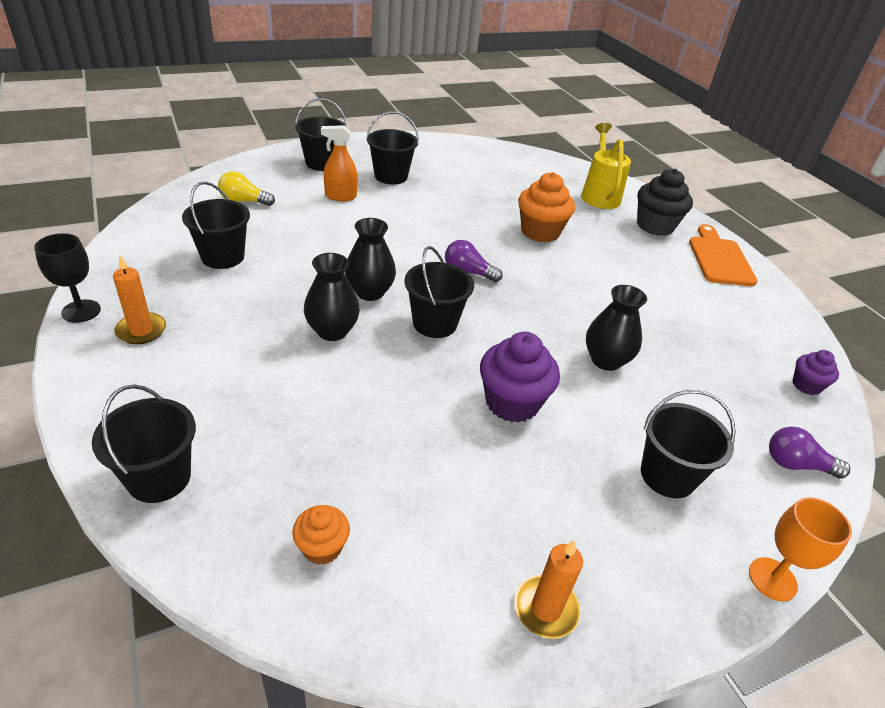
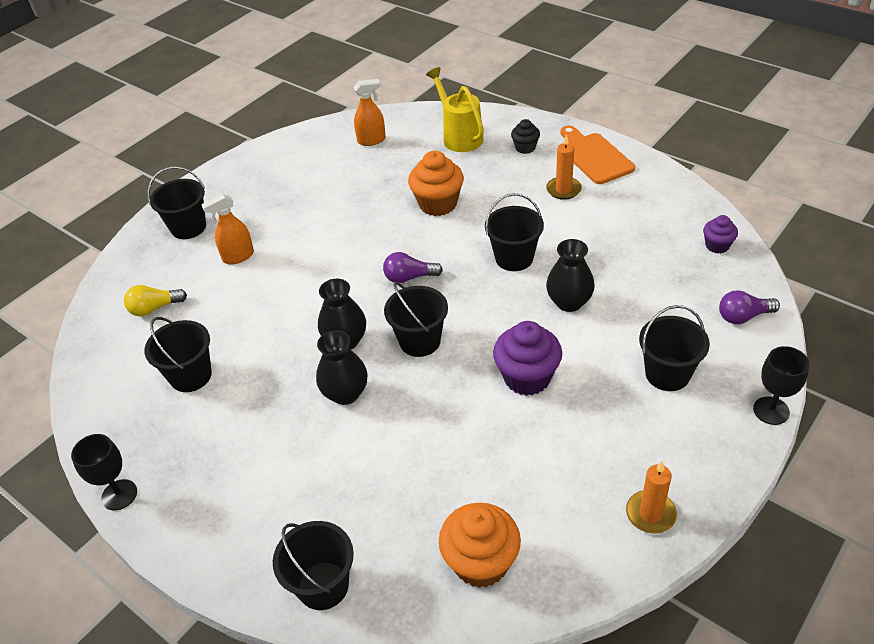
camera: 20 degrees left, 5 degrees up
orange candle [113,255,166,344] -> orange candle moved to [546,134,582,200]
orange cupcake [292,505,350,565] -> orange cupcake [439,503,521,588], size x1.79
black bucket [366,111,419,184] -> black bucket moved to [485,193,544,271]
black cupcake [637,169,693,236] -> black cupcake [511,119,540,154], size x0.56
orange goblet [749,497,852,601] -> black goblet [753,346,809,425]
none -> orange spray bottle [354,79,386,146]

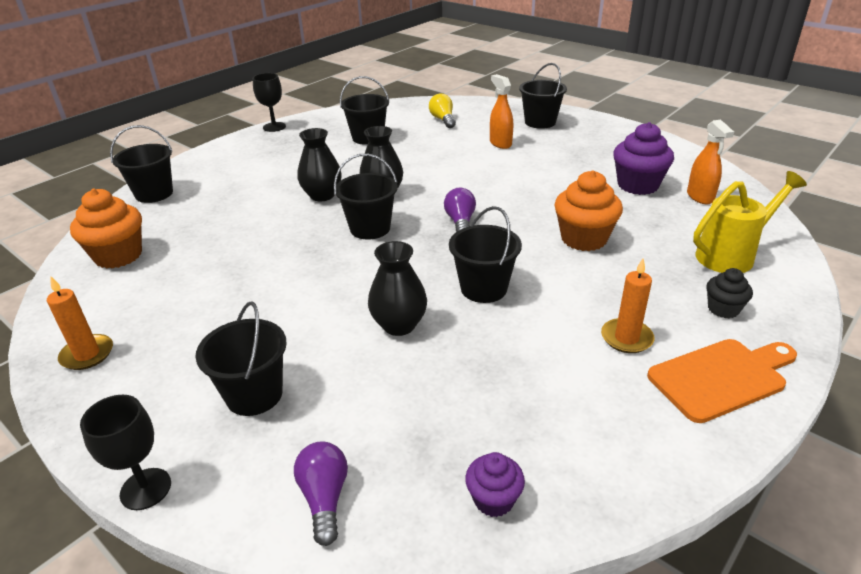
camera: 90 degrees right, 10 degrees down
purple cupcake [493,321,562,396] -> purple cupcake moved to [613,122,674,195]

